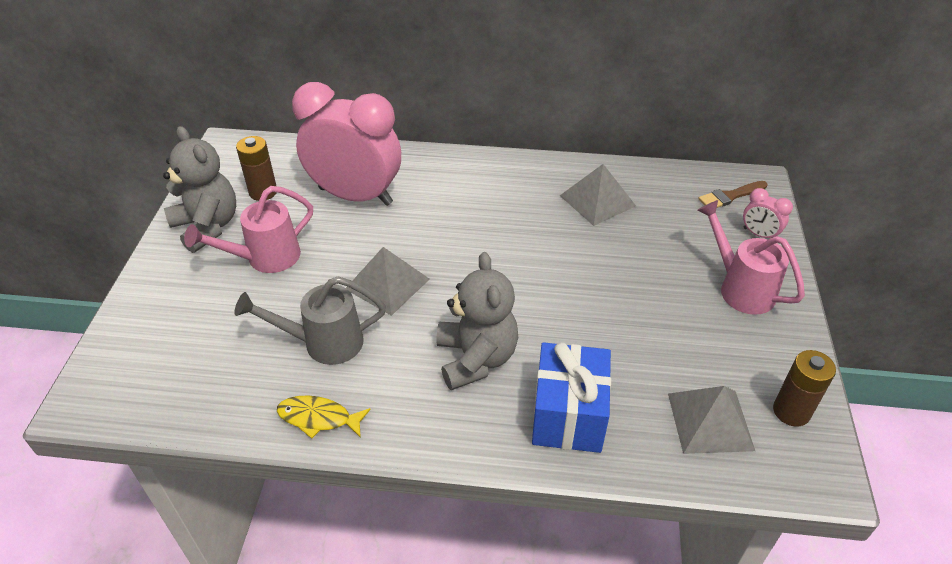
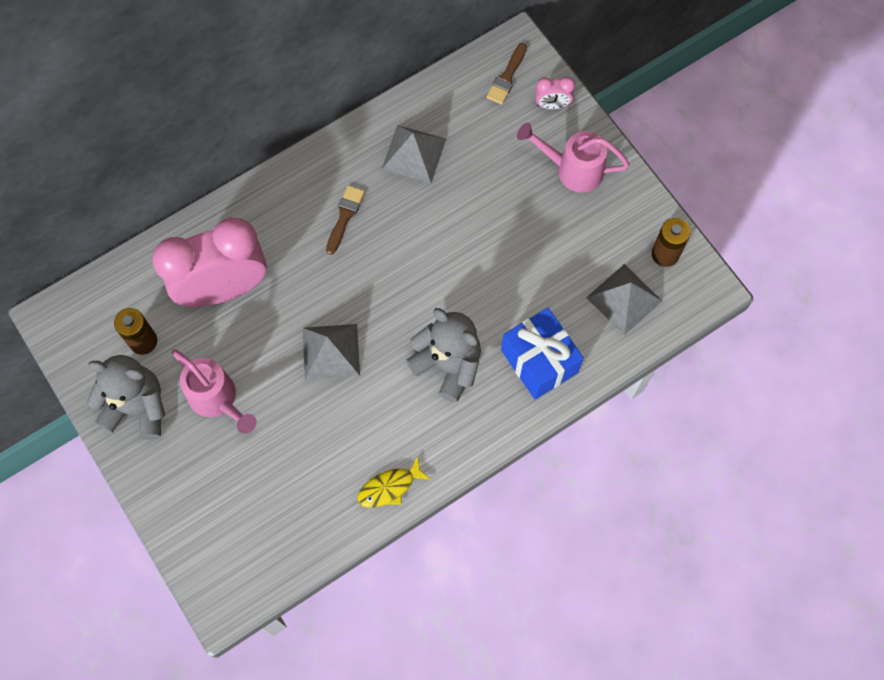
camera: 40 degrees left, 25 degrees up
pink watering can [184,186,313,273] -> pink watering can turned 60 degrees counterclockwise [172,349,257,434]
grey watering can [235,276,386,365] -> none
none -> brown brush [326,185,365,255]

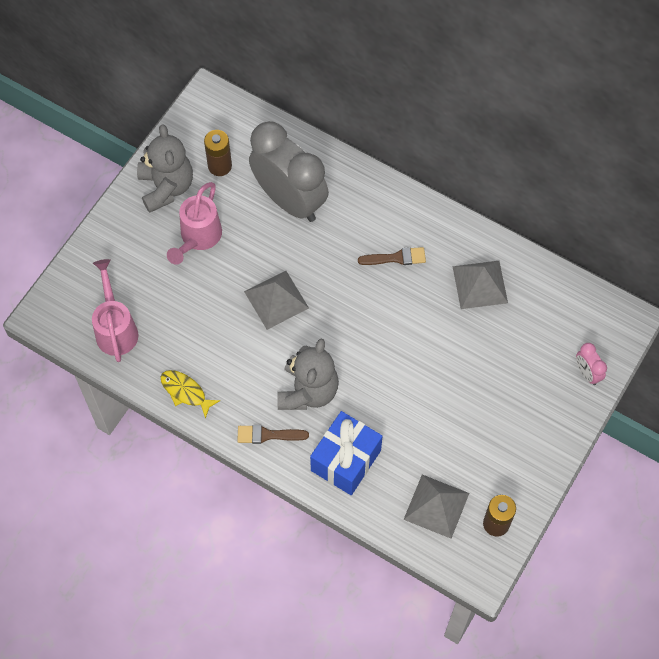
camera: 65 degrees right, 5 degrees down
pink clock [152,217,267,307] -> grey clock [249,121,329,222]
brown brush [486,43,527,104] -> brown brush moved to [237,425,309,444]
pink watering can [517,122,630,193] -> pink watering can moved to [92,259,138,362]

